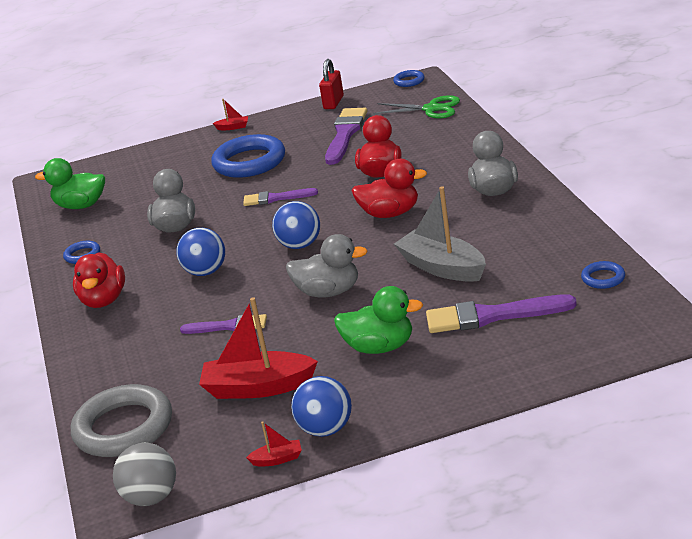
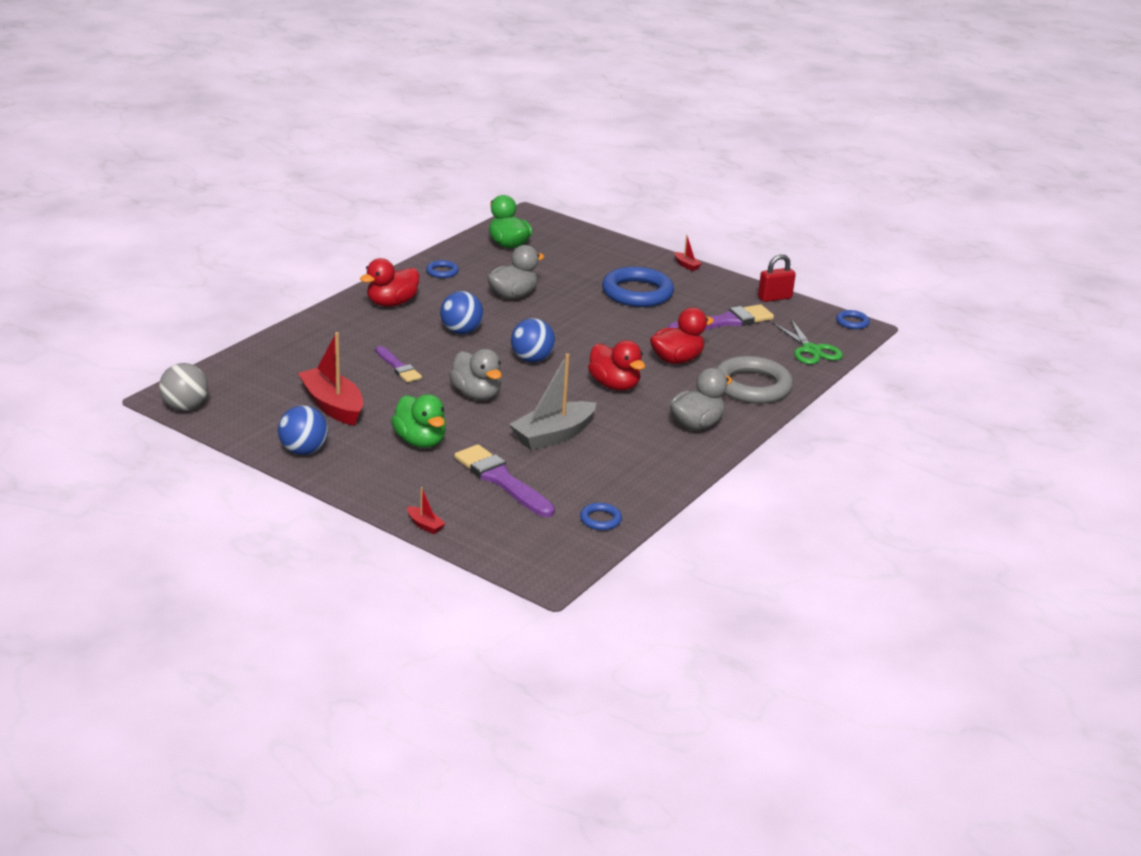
camera: 45 degrees right, 0 degrees up
grey ring [71,384,172,457] -> grey ring moved to [716,356,793,404]
purple brush [243,188,318,206] -> none
red boat [246,421,302,466] -> red boat moved to [407,487,446,534]
grey boat [394,186,486,282] -> grey boat turned 135 degrees counterclockwise [509,353,596,450]

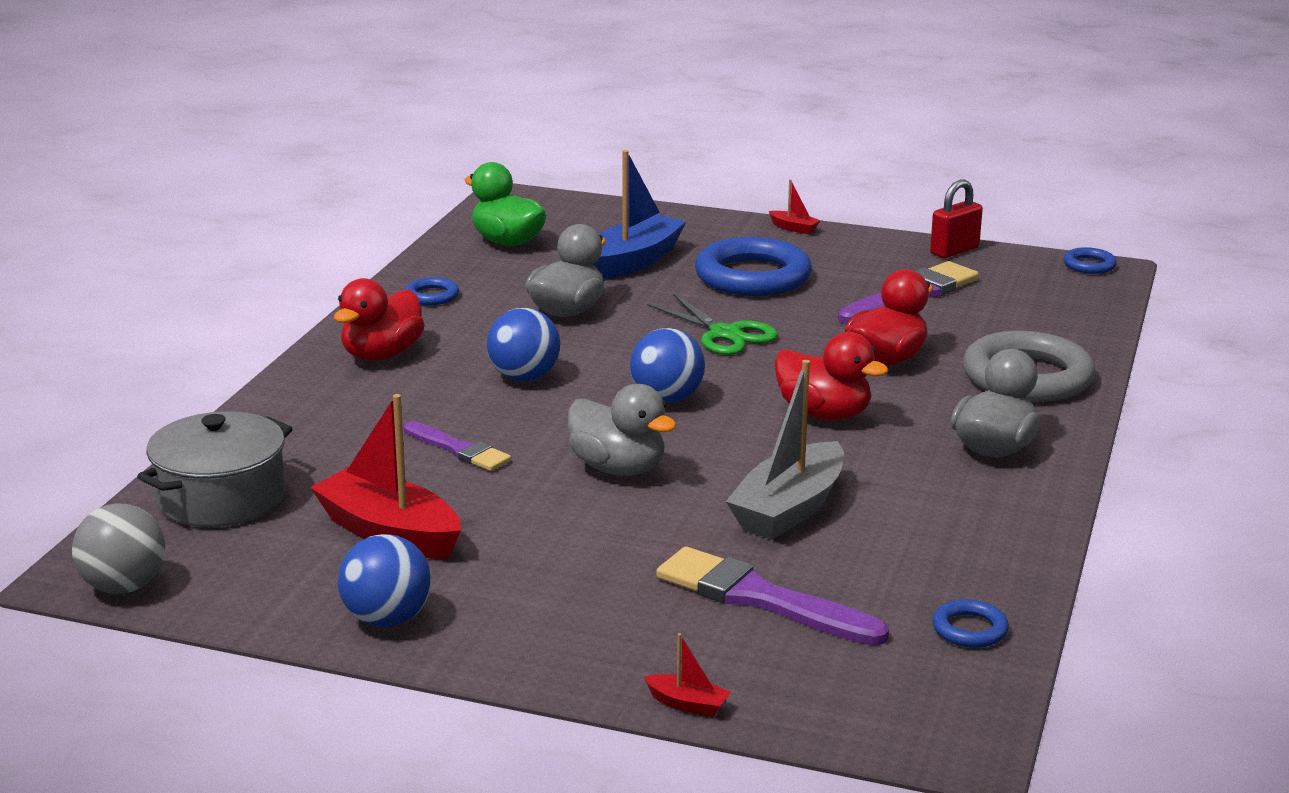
camera: 15 degrees left, 5 degrees down
green duck [391,394,446,448] -> none
green scissors [772,319,843,364] -> green scissors moved to [647,294,778,355]
none -> grey pot [137,411,293,527]
none -> blue boat [594,150,686,279]

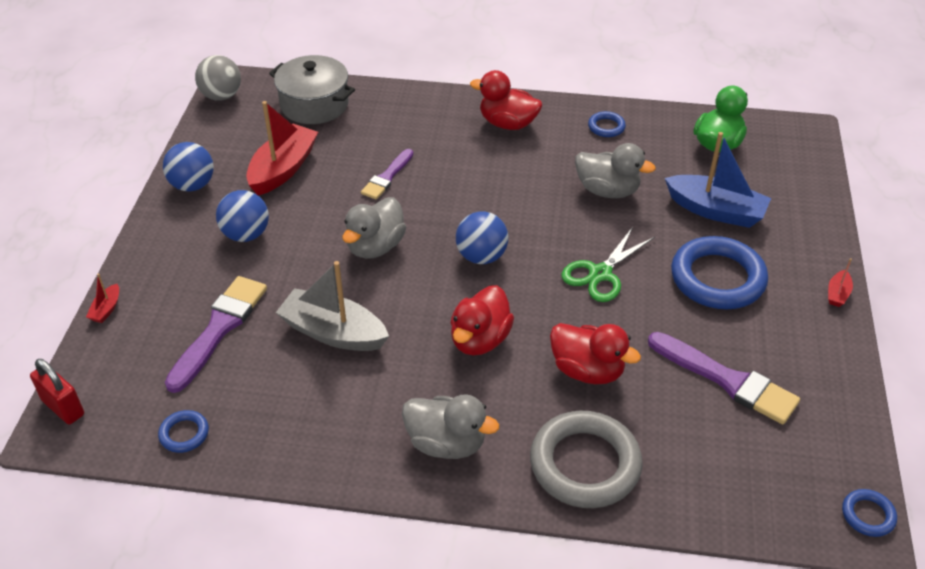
camera: 80 degrees right, 20 degrees up
blue ball [487,308,560,381] -> blue ball moved to [216,190,269,242]
red padlock [930,179,983,258] -> red padlock moved to [30,359,84,425]

